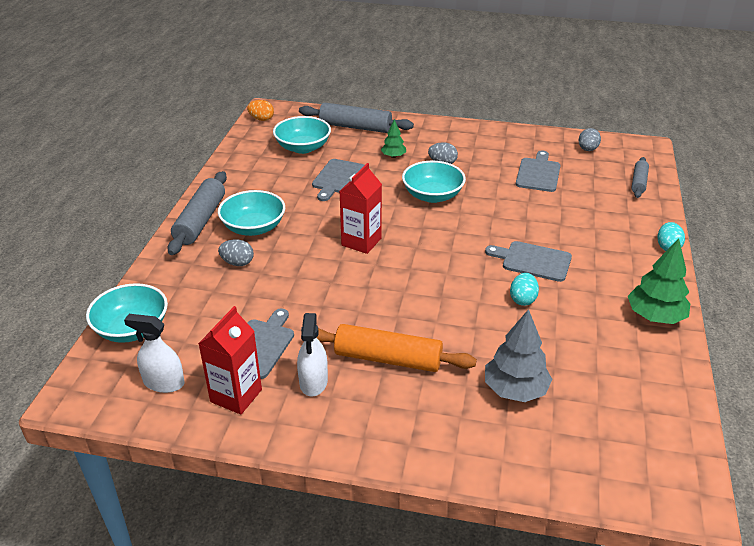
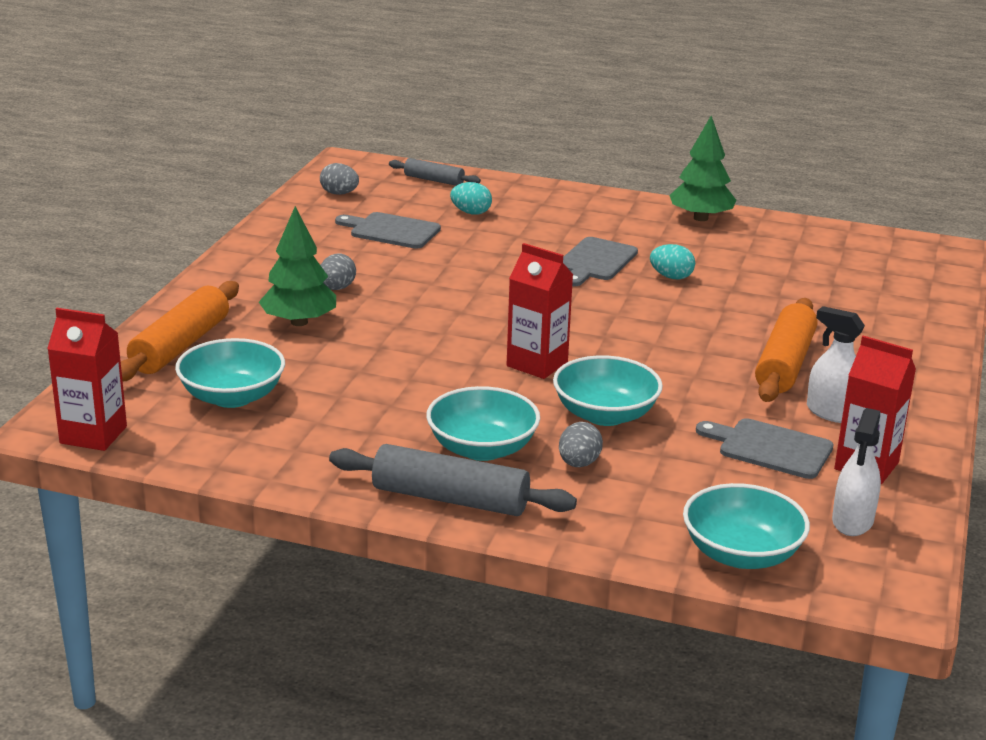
camera: 85 degrees left, 10 degrees down
orange egg [247,100,274,121] -> red carton [47,308,127,451]
white spray bottle [297,313,328,397] -> white spray bottle turned 150 degrees counterclockwise [807,306,865,423]
grey rolling pin [299,103,414,133] -> orange rolling pin [121,281,239,381]
grey cutting board [312,159,365,201] -> none
green tree [381,119,406,158] -> green tree [259,206,336,326], size x1.79
turquoise bowl [402,161,466,203] -> turquoise bowl moved to [553,355,663,426]
grey tree [485,309,552,402] -> none
turquoise egg [657,222,685,251] -> turquoise egg moved to [450,182,492,215]

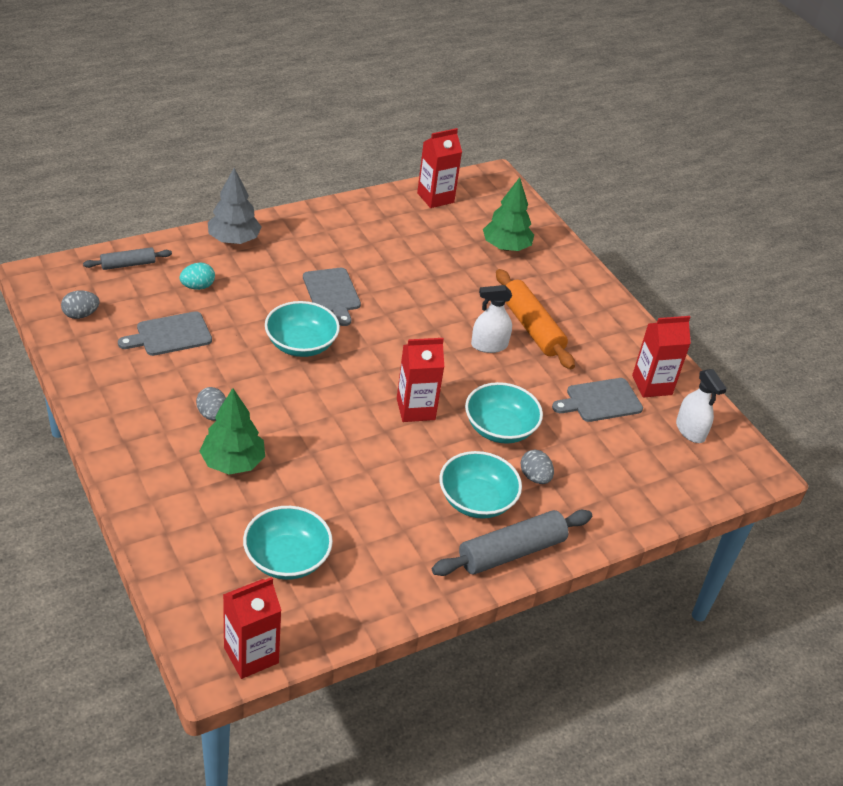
camera: 50 degrees left, 15 degrees up
orange rolling pin [121,281,239,381] -> none
turquoise egg [650,244,695,279] -> none
green tree [669,116,736,221] -> green tree moved to [483,177,534,251]
turquoise bowl [683,483,810,569] -> turquoise bowl moved to [265,301,340,357]
white spray bottle [807,306,865,423] -> white spray bottle moved to [471,285,512,353]
none -> grey tree [208,168,262,244]
none -> red carton [417,128,462,208]

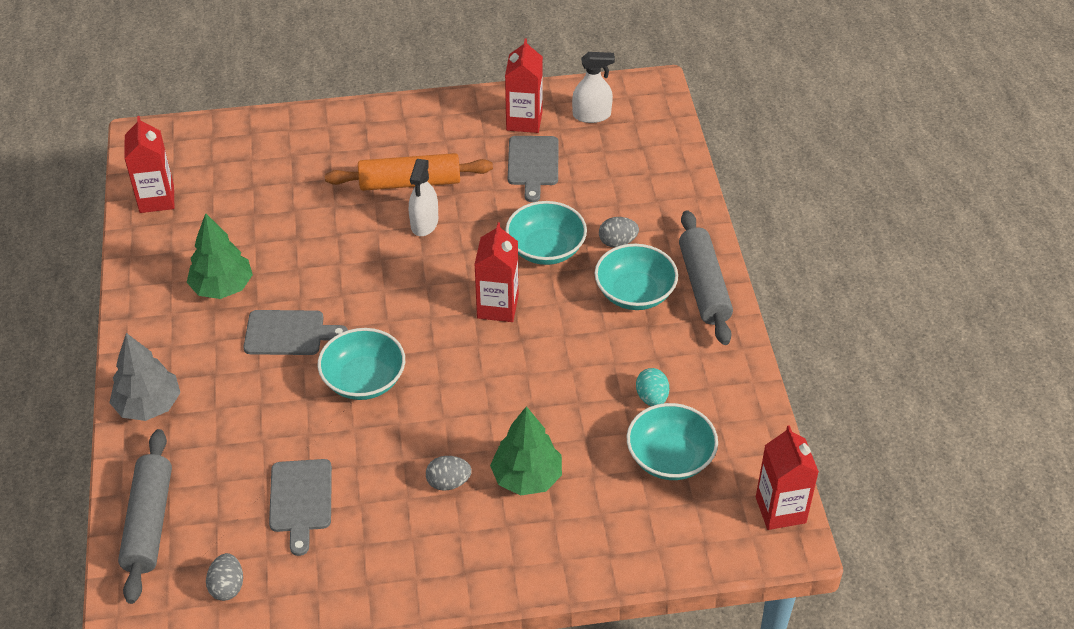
camera: 65 degrees left, 5 degrees up
grey rolling pin [83,247,172,270] -> grey rolling pin [118,429,172,604], size x1.74
turquoise egg [179,263,215,290] -> turquoise egg moved to [636,368,669,406]
green tree [483,177,534,251] -> green tree moved to [187,213,253,299]

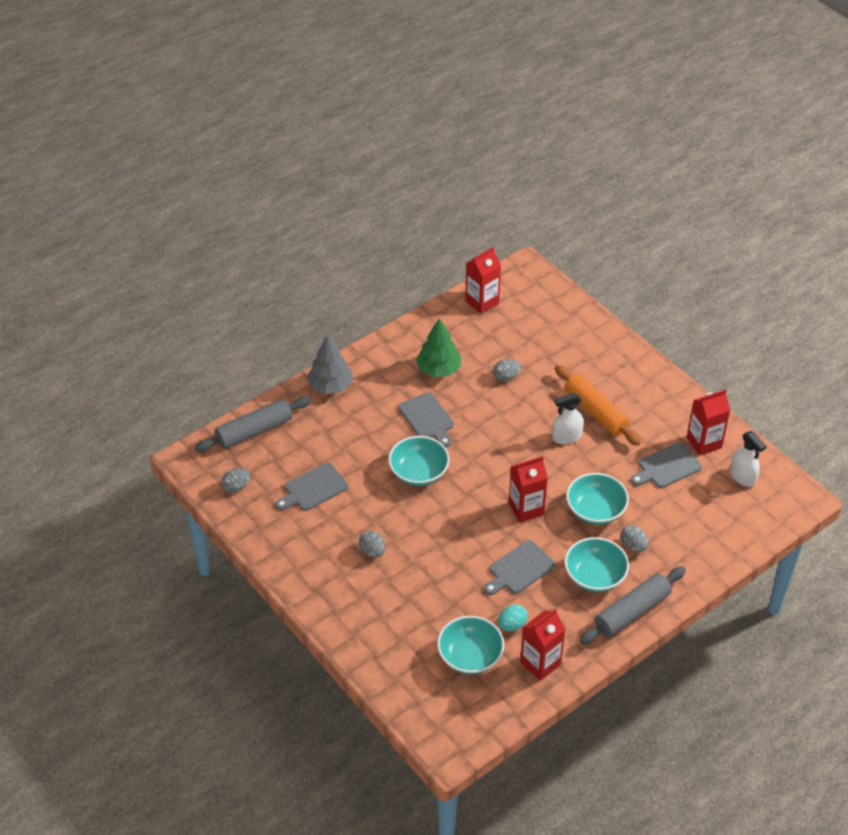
camera: 60 degrees right, 0 degrees up
green tree [490,406,562,496] -> none
red carton [756,425,819,530] -> red carton moved to [520,608,565,681]
none -> grey cutting board [484,540,555,595]
none -> grey egg [493,359,521,382]

